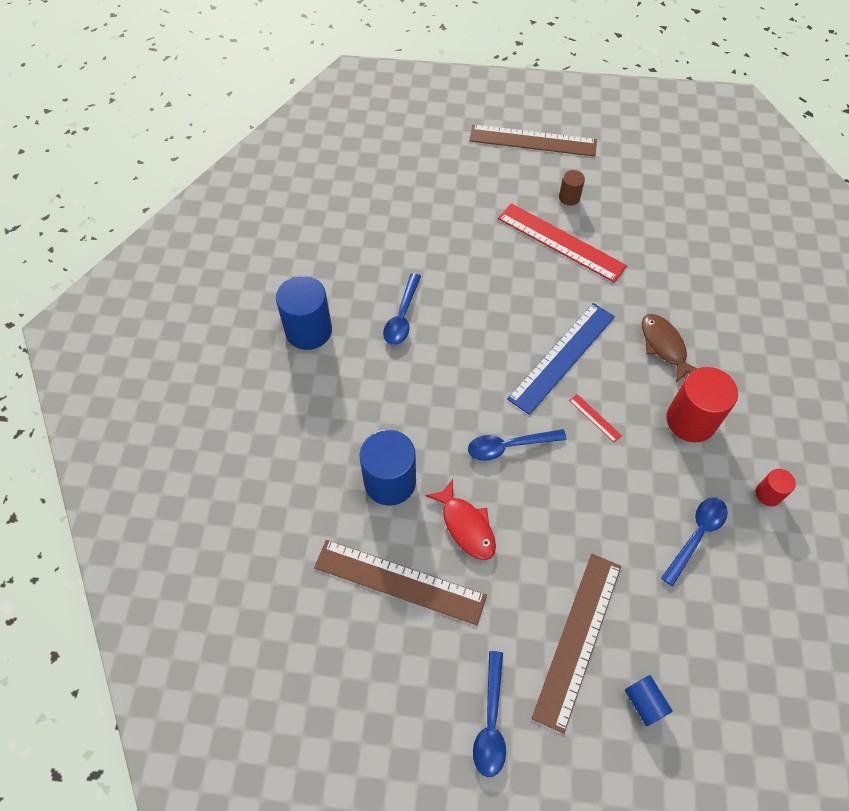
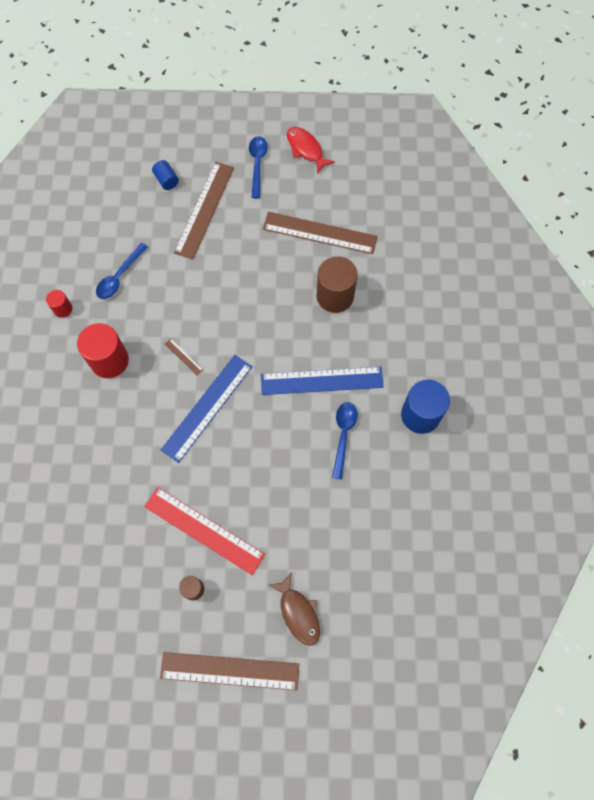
camera: 175 degrees right, 10 degrees up
blue cylinder [360,430,416,506] -> brown cylinder [317,256,357,313]
red fish [425,479,496,560] -> red fish moved to [287,127,335,173]
blue spoon [468,429,567,461] -> none
red ruler [569,394,622,443] -> brown ruler [165,339,203,375]
brown fish [642,314,698,383] -> brown fish moved to [269,572,320,646]
none -> blue ruler [261,367,384,395]

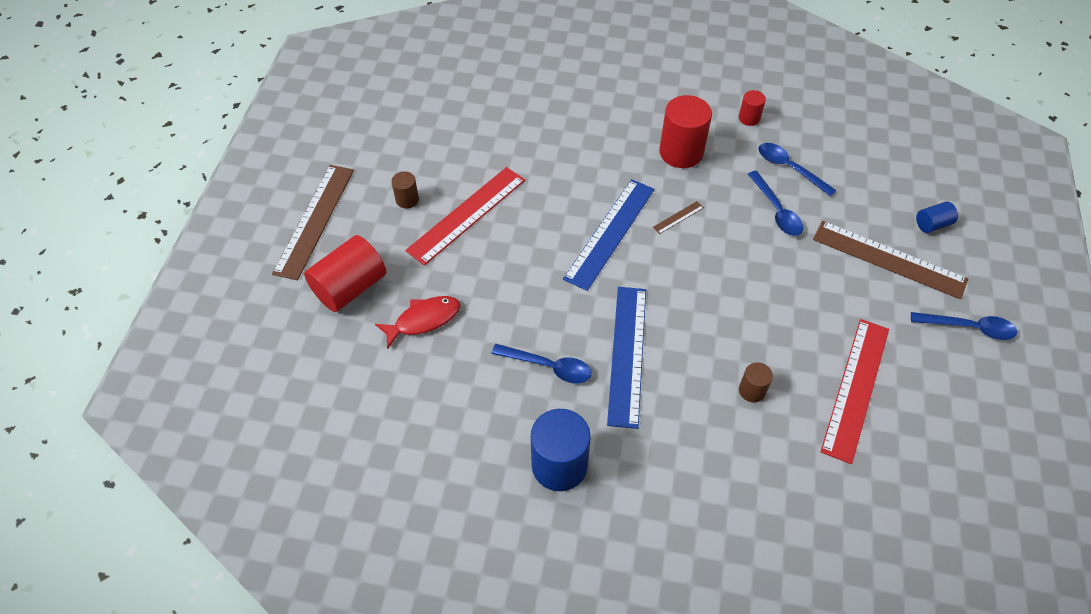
camera: 100 degrees right, 15 degrees down
blue ruler [161,355,252,463] -> blue ruler turned 75 degrees clockwise [563,179,655,291]
brown ruler [263,212,378,254] -> red ruler [821,319,889,464]
brown fish [269,572,320,646] -> red cylinder [304,235,386,312]
red fish [287,127,335,173] -> red fish moved to [375,296,460,349]
brown cylinder [317,256,357,313] -> brown cylinder [739,362,773,402], size x0.51
none -> blue spoon [748,171,803,236]

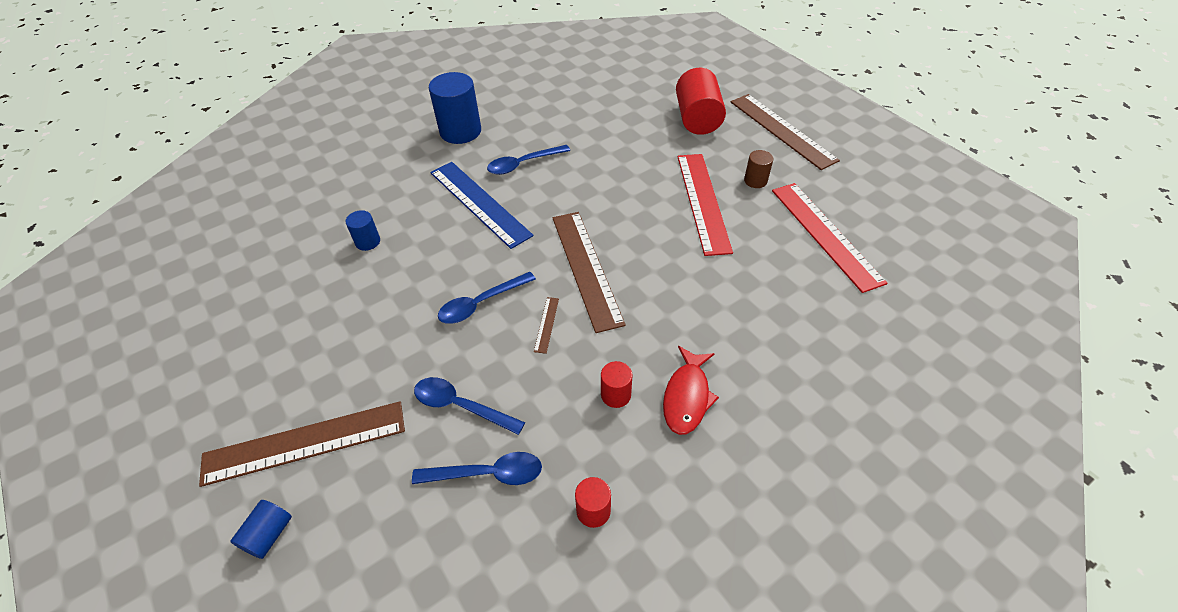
camera: 135 degrees right, 5 degrees down
red fish [375,296,460,349] -> red fish moved to [663,346,719,435]
blue ruler [563,179,655,291] -> brown ruler [553,212,626,333]
red cylinder [659,95,712,168] -> red cylinder [601,361,633,408], size x0.51
brown cylinder [739,362,773,402] -> blue cylinder [346,210,380,251]
red ruler [821,319,889,464] -> red ruler moved to [772,183,888,293]
blue spoon [911,312,1017,340] -> blue spoon moved to [438,272,536,324]

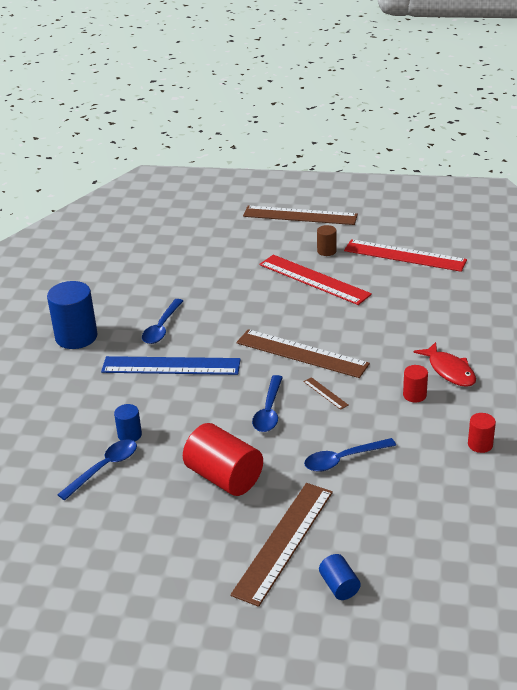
camera: 45 degrees left, 15 degrees down
blue spoon [412,452,542,485] -> blue spoon moved to [57,439,137,500]
red cylinder [676,68,726,135] -> red cylinder moved to [183,423,263,496]

